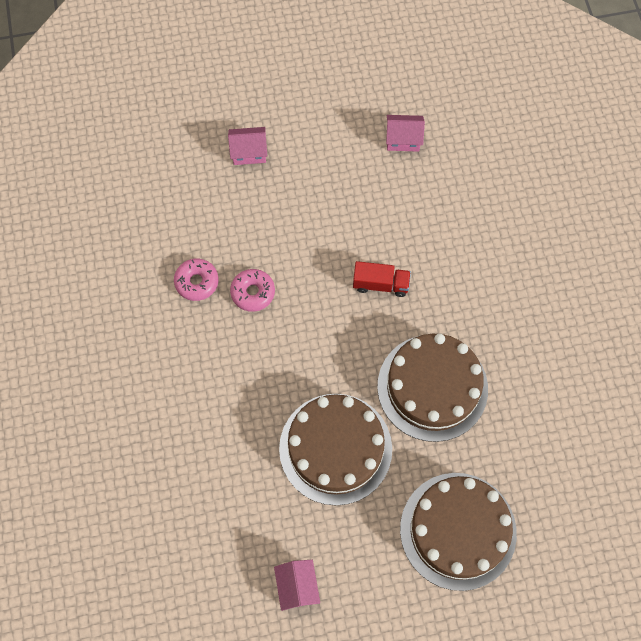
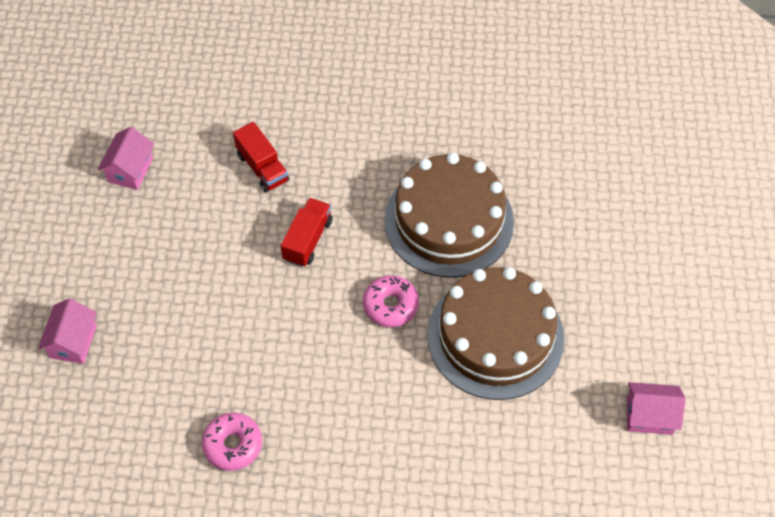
camera: 75 degrees left, 10 degrees down
pink donut [230,269,275,312] -> pink donut moved to [363,275,419,327]
brown cake [400,473,517,591] -> none
none -> red truck [233,122,289,193]

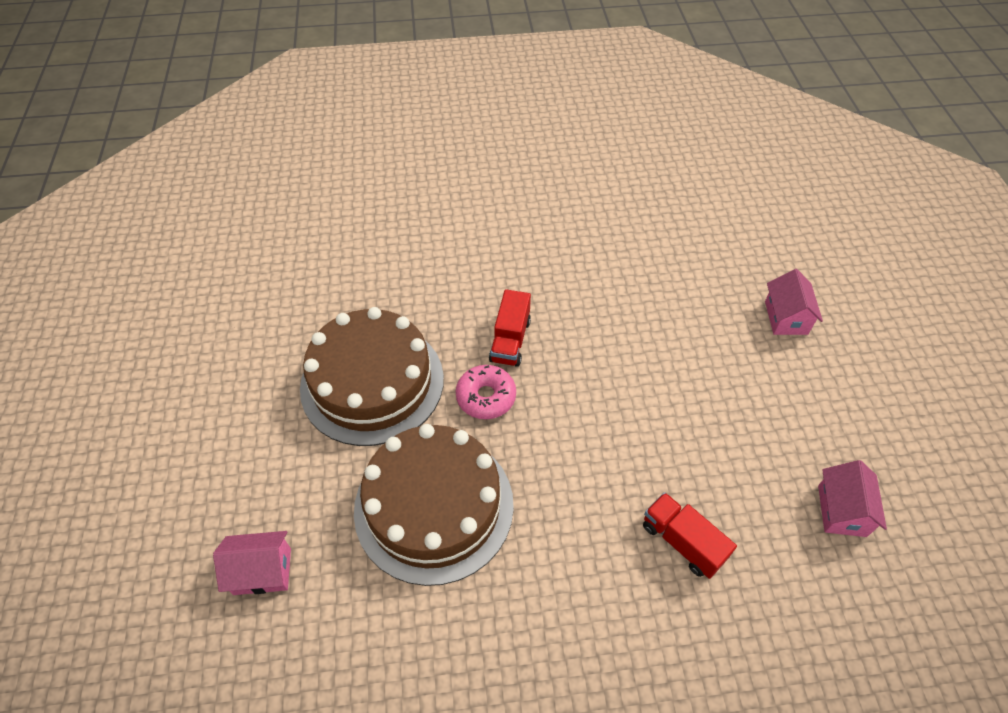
camera: 170 degrees right, 5 degrees down
pink donut [202,413,262,471] -> none
red truck [281,198,332,267] -> red truck moved to [489,289,531,367]
pink house [627,382,686,435] -> pink house moved to [213,531,291,595]

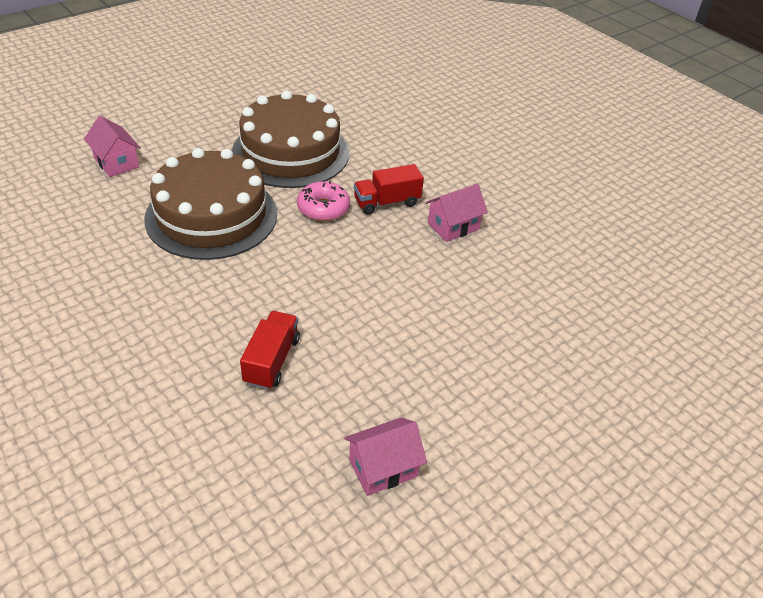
camera: 55 degrees right, 10 degrees down
pink house [765,269,823,335] -> pink house moved to [425,184,488,242]

